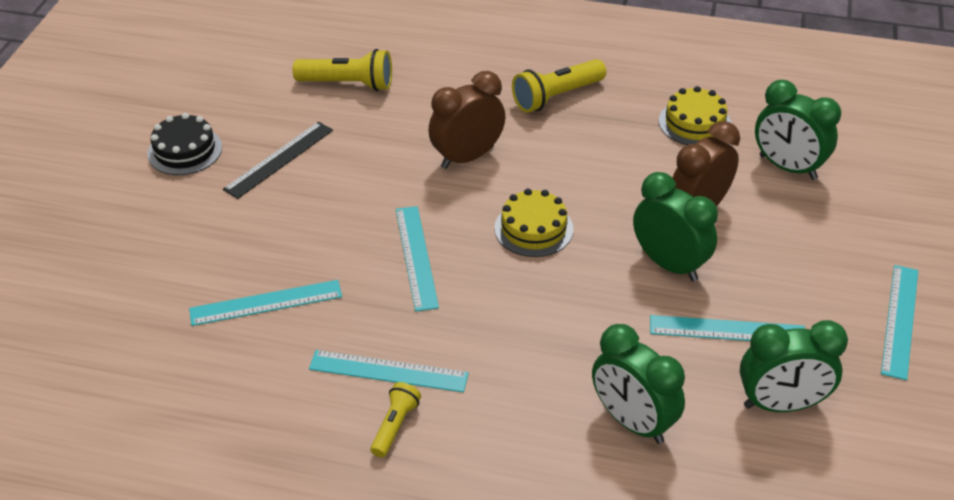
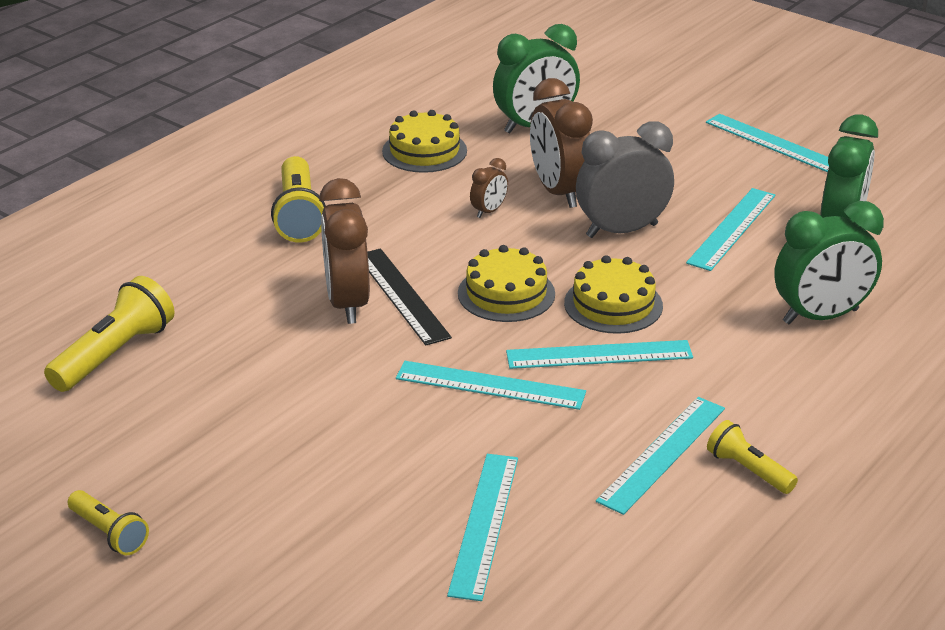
camera: 65 degrees left, 10 degrees down
black cake [147,113,222,175] -> yellow flashlight [68,490,149,555]
black ruler [223,122,333,199] -> black ruler moved to [368,248,452,346]
green clock [633,172,718,281] -> grey clock [576,121,674,238]
none -> brown clock [470,158,508,218]
none -> turquoise ruler [506,340,693,369]
none -> yellow cake [564,255,663,334]

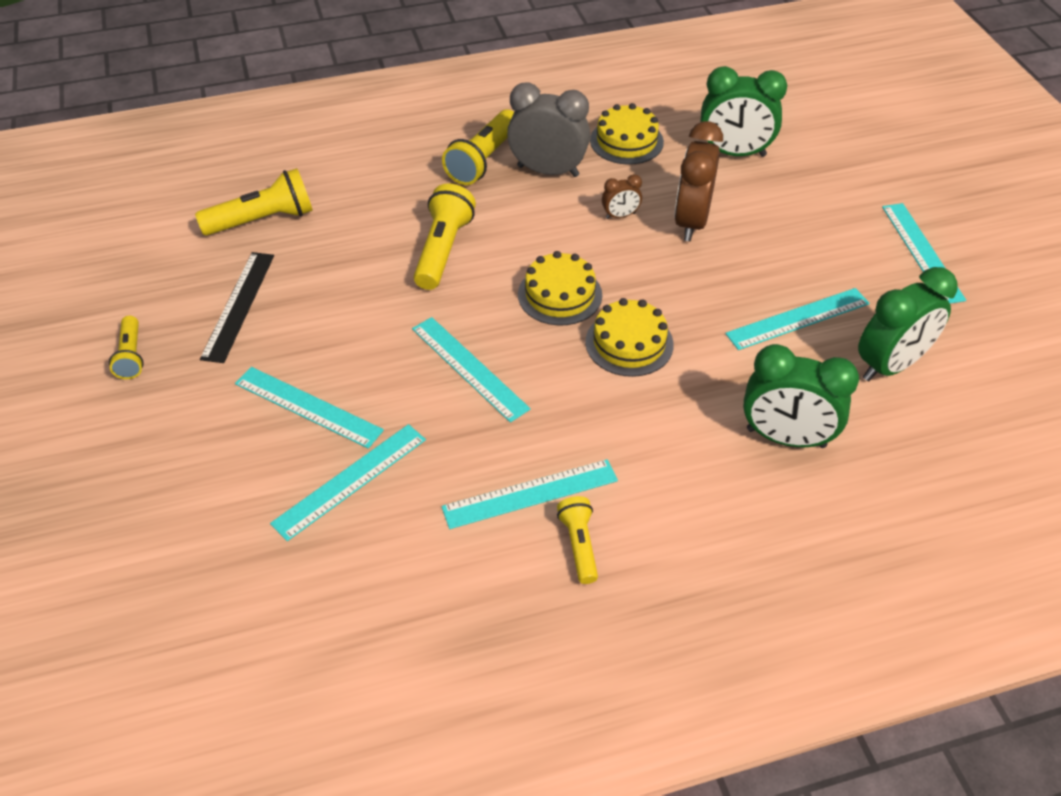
camera: 35 degrees right, 15 degrees up
brown clock [319,178,370,324] -> yellow flashlight [414,183,476,290]
black ruler [368,248,452,346] -> black ruler moved to [200,252,274,363]
turquoise ruler [506,340,693,369] -> turquoise ruler moved to [235,367,384,449]
grey clock [576,121,674,238] -> grey clock moved to [507,82,590,177]

